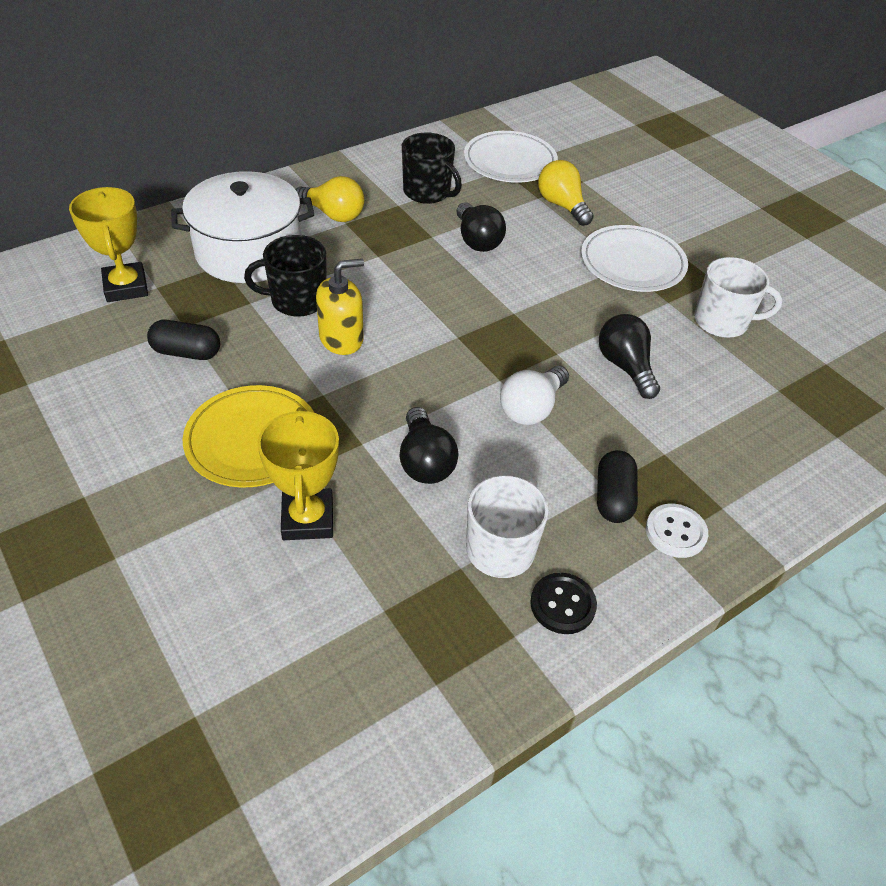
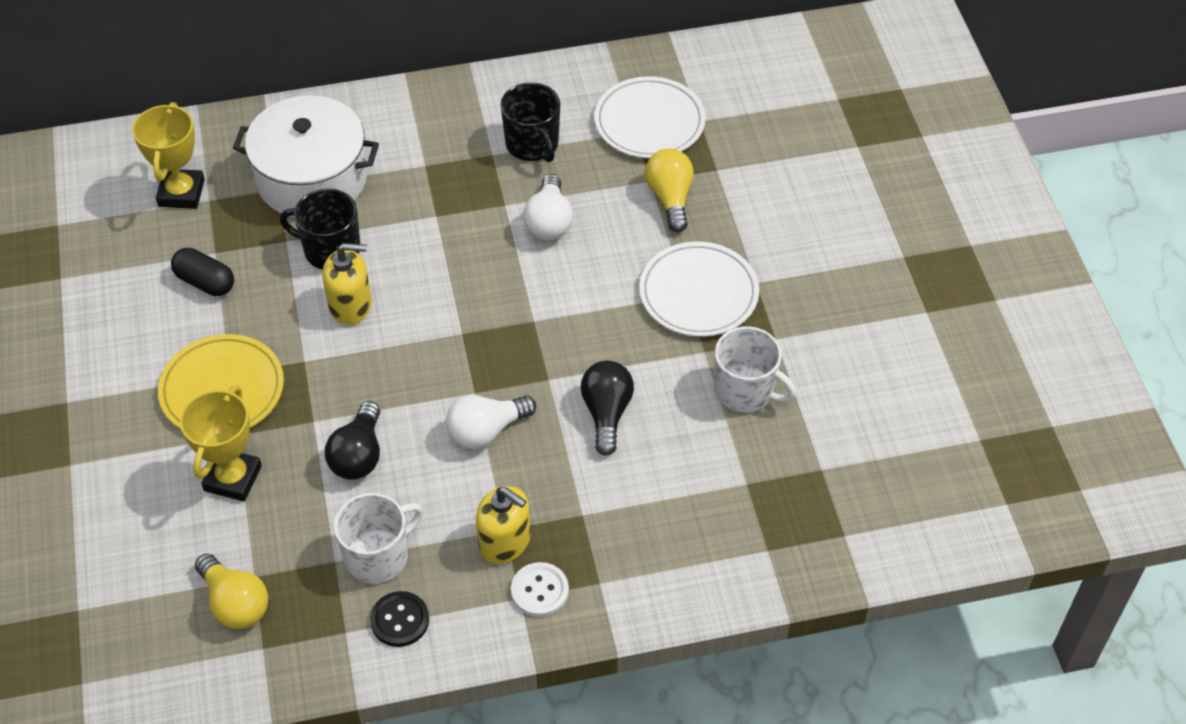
camera: 25 degrees right, 5 degrees up
yellow light bulb [296,176,364,222] -> yellow light bulb moved to [195,553,268,629]
black light bulb [456,202,506,252] -> white light bulb [523,174,573,240]
black capsule [597,450,638,523] -> yellow soap dispenser [476,486,531,564]

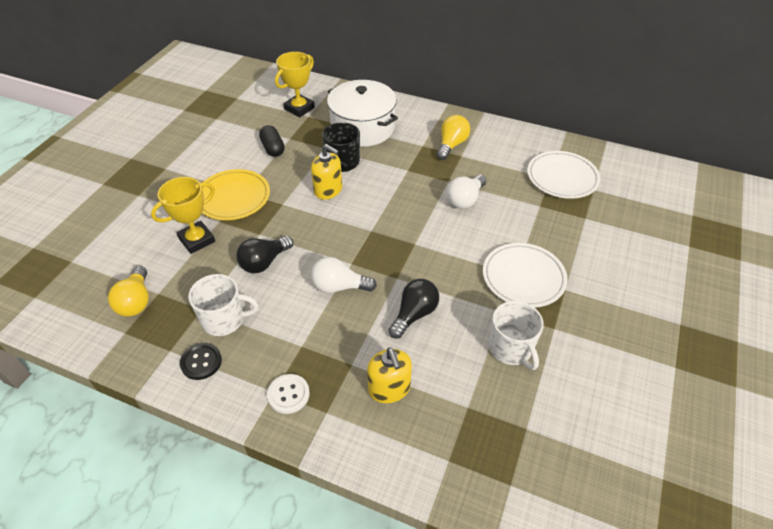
camera: 35 degrees right, 5 degrees down
yellow soap dispenser [476,486,531,564] -> yellow soap dispenser moved to [367,348,412,403]
black mug [500,82,560,162] -> none
yellow light bulb [645,148,694,232] -> yellow light bulb moved to [437,115,470,160]

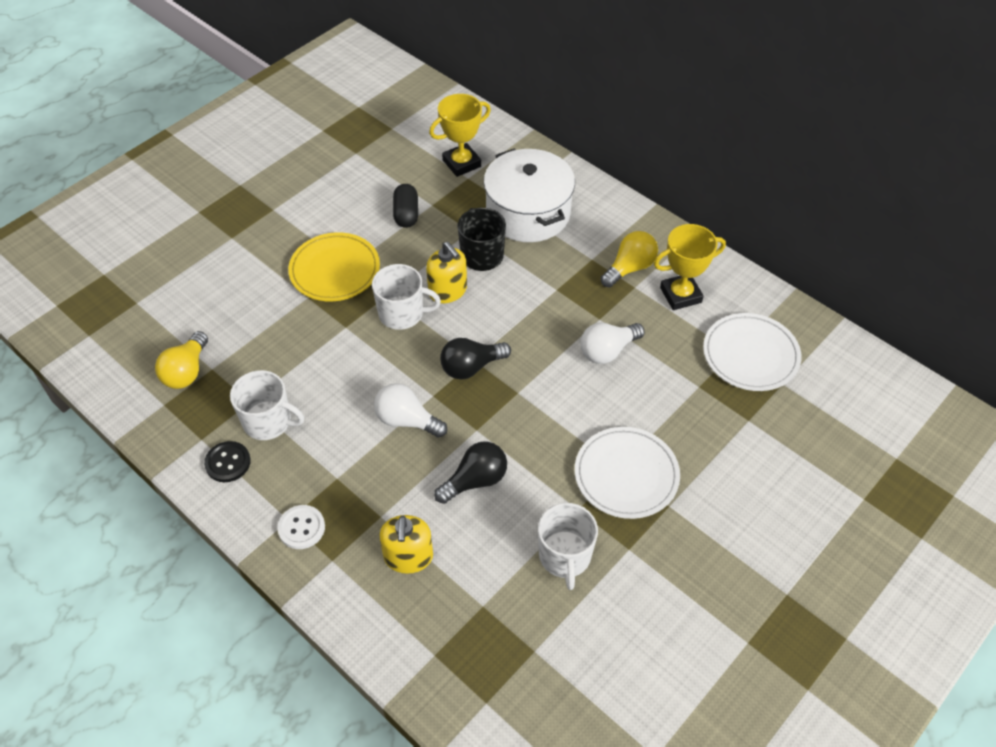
camera: 20 degrees right, 5 degrees up
yellow trophy [151,177,215,254] -> yellow trophy moved to [654,224,726,310]
black light bulb [236,236,293,273] -> black light bulb moved to [440,338,511,380]
none -> white mug [372,264,441,330]

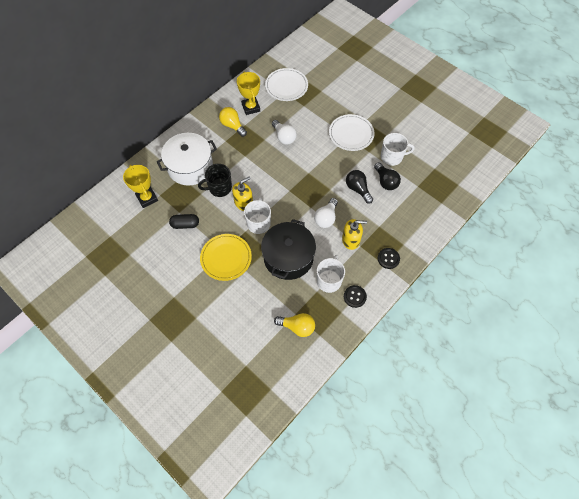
camera: 90 degrees left, 10 degrees up
white button [277,505,325,549] -> black button [378,248,400,269]
yellow soap dispenser [379,515,433,574] -> yellow soap dispenser moved to [342,219,367,250]
black light bulb [440,338,511,380] -> black light bulb moved to [374,162,401,190]
none -> black pot [261,219,316,280]

